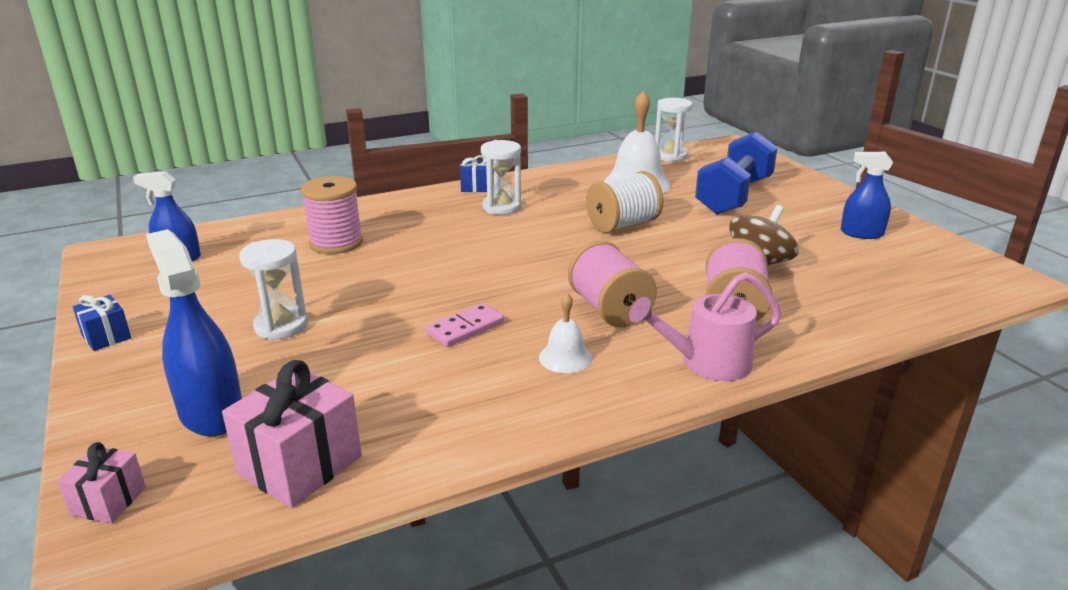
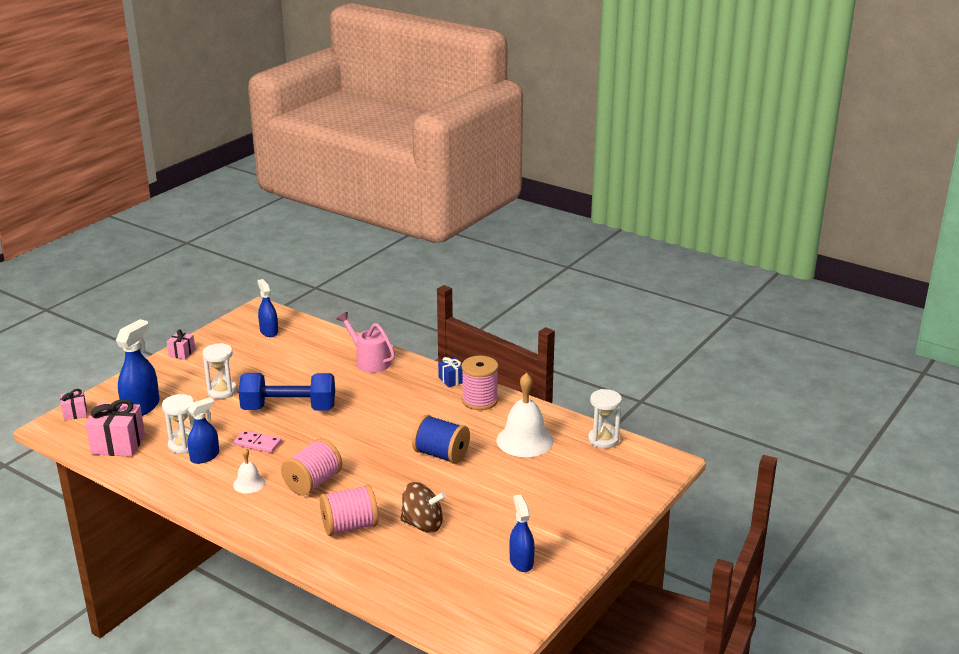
camera: 60 degrees right, 0 degrees up
blue gift [73,295,131,351] -> pink gift [167,329,195,360]
pink spool [301,176,363,254] -> pink spool moved to [462,356,498,410]
white hourglass [481,140,522,215] -> white hourglass moved to [162,394,194,454]
white spool [586,171,664,233] -> blue spool [412,415,470,464]
pink watering can [629,272,782,381] -> pink watering can moved to [337,312,395,373]
blue dumbbell [695,131,778,215] -> blue dumbbell moved to [239,373,335,410]
none -> blue spray bottle [187,397,219,464]

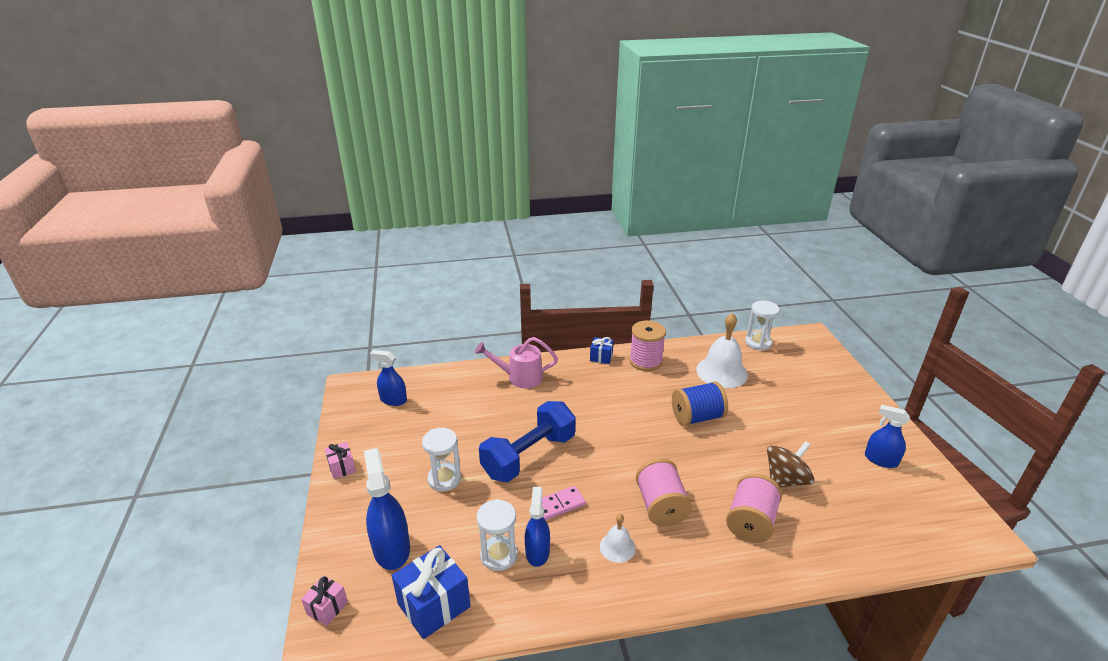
camera: 45 degrees left, 5 degrees up
pink gift [85,399,145,457] -> blue gift [392,545,471,639]

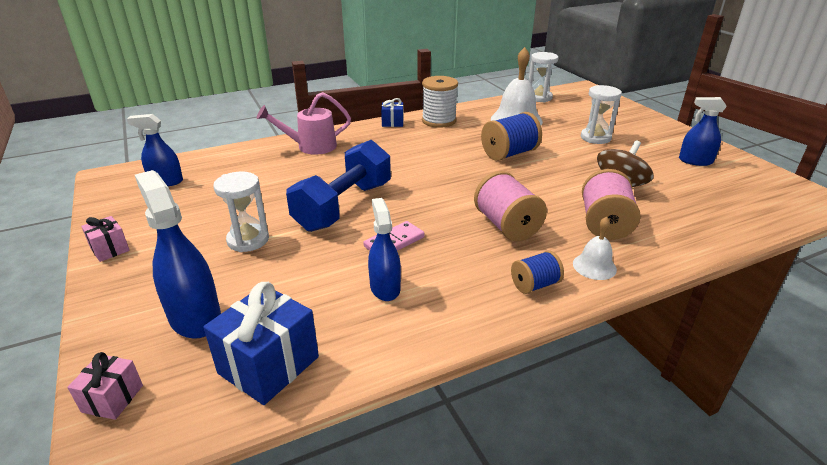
camera: 15 degrees left, 0 degrees up
white hourglass [476,499,518,571] -> white hourglass moved to [581,85,622,144]
white bell [600,514,636,563] -> white bell moved to [573,216,617,280]
pink spool [629,320,666,371] -> white spool [422,76,458,128]
none -> blue spool [511,251,564,294]

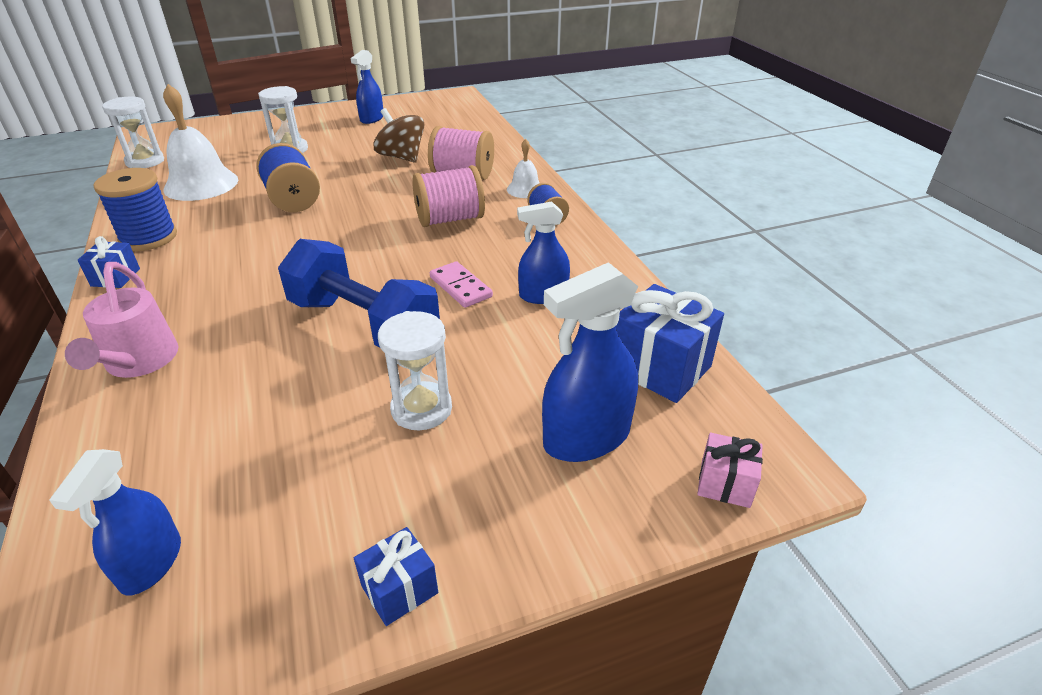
camera: 85 degrees left, 5 degrees up
pink gift [81,216,130,262] -> blue gift [354,527,438,626]
white spool [422,76,458,128] -> blue spool [94,168,177,251]

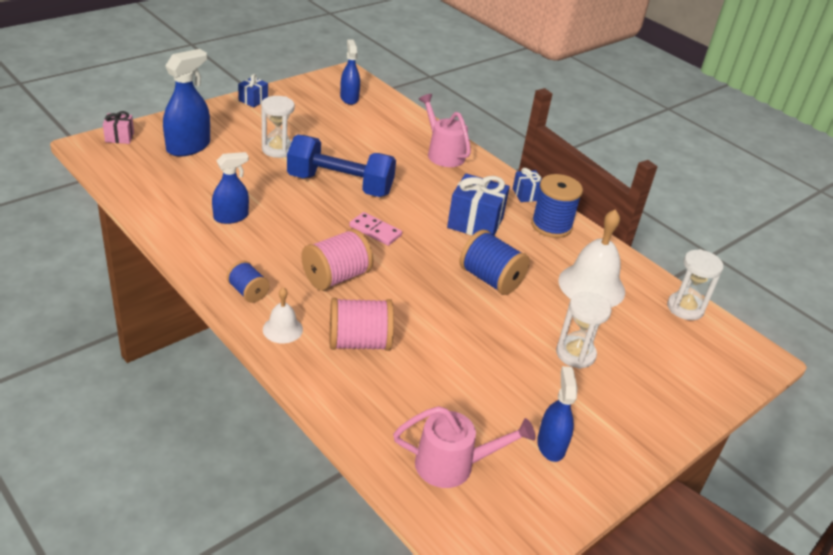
camera: 155 degrees right, 0 degrees up
brown spinning top [373,108,424,163] -> none
pink domino [430,261,493,308] -> pink domino moved to [349,212,402,246]
blue gift [616,284,724,403] -> blue gift moved to [447,173,510,236]
none -> pink watering can [393,406,536,488]

